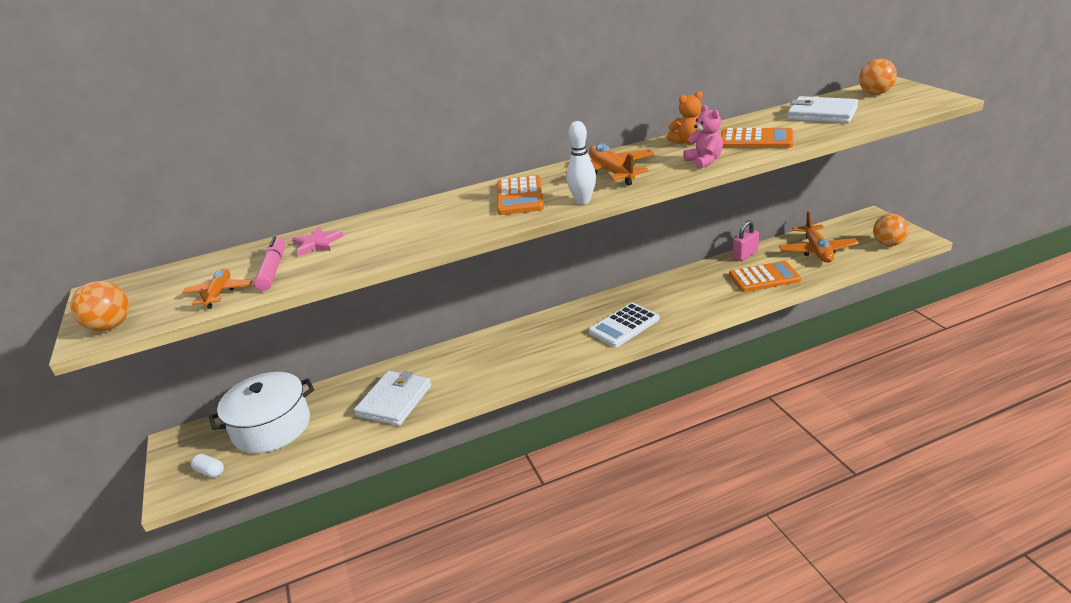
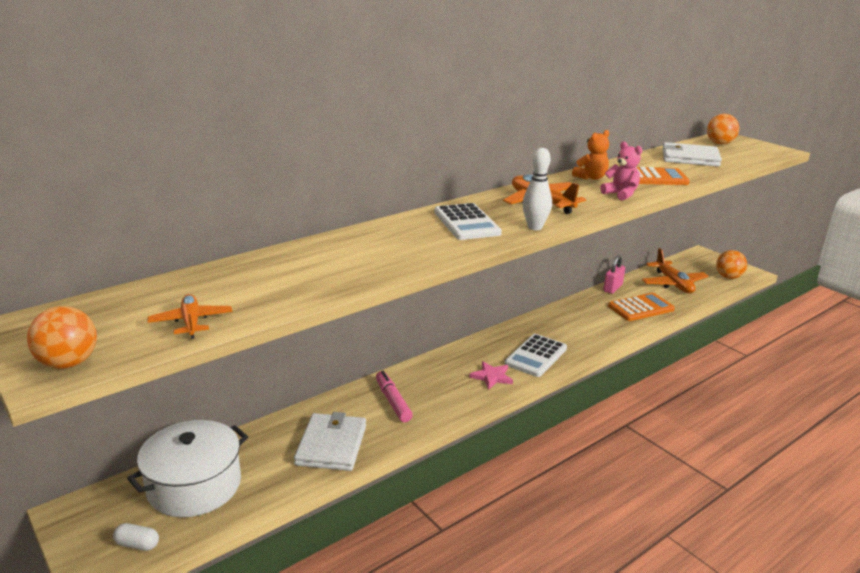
camera: 20 degrees left, 5 degrees down
pink marker [254,236,285,291] -> pink marker moved to [376,371,413,422]
pink star [292,227,343,256] -> pink star moved to [469,361,513,390]
orange calculator [497,175,544,215] -> white calculator [434,203,502,240]

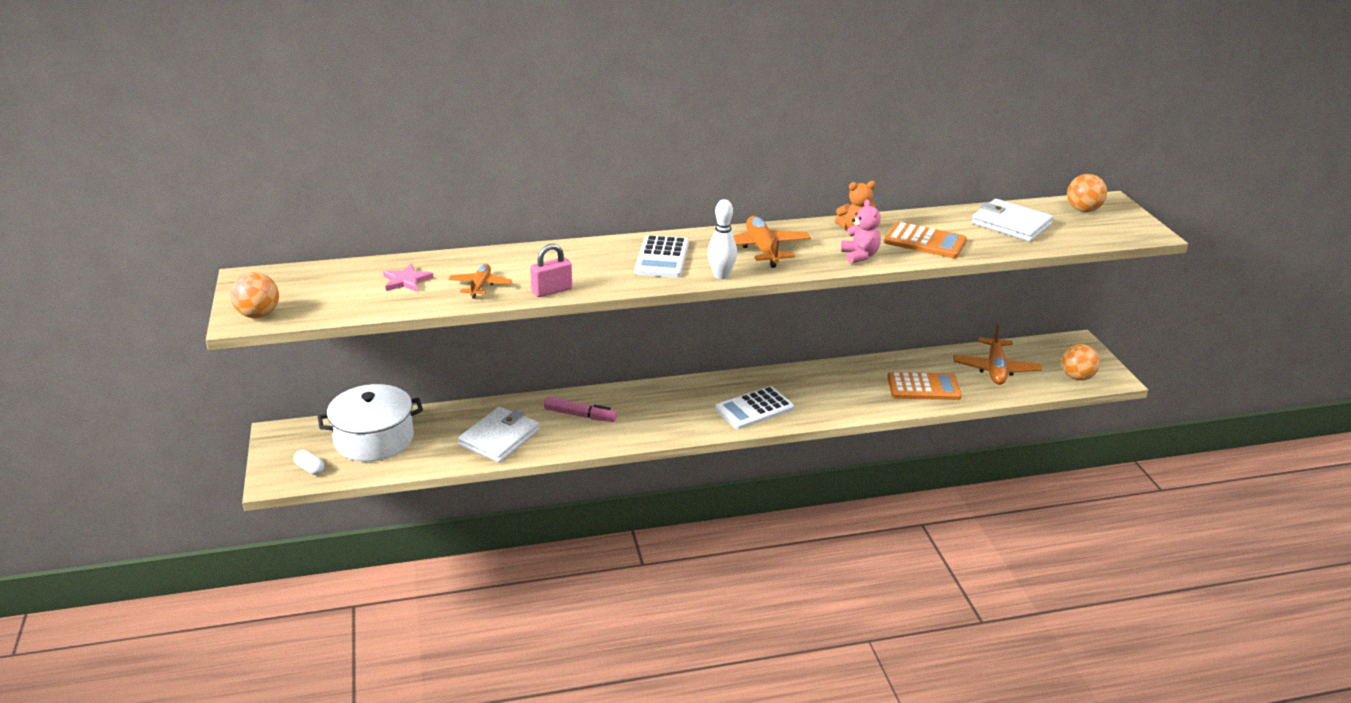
camera: 25 degrees right, 5 degrees up
orange plane [147,294,232,339] -> orange plane moved to [449,264,512,299]
pink marker [376,371,413,422] -> pink marker turned 105 degrees clockwise [544,397,617,422]
pink star [469,361,513,390] -> pink star moved to [383,263,434,292]
pink padlock [603,255,625,294] -> pink padlock moved to [530,244,572,297]

